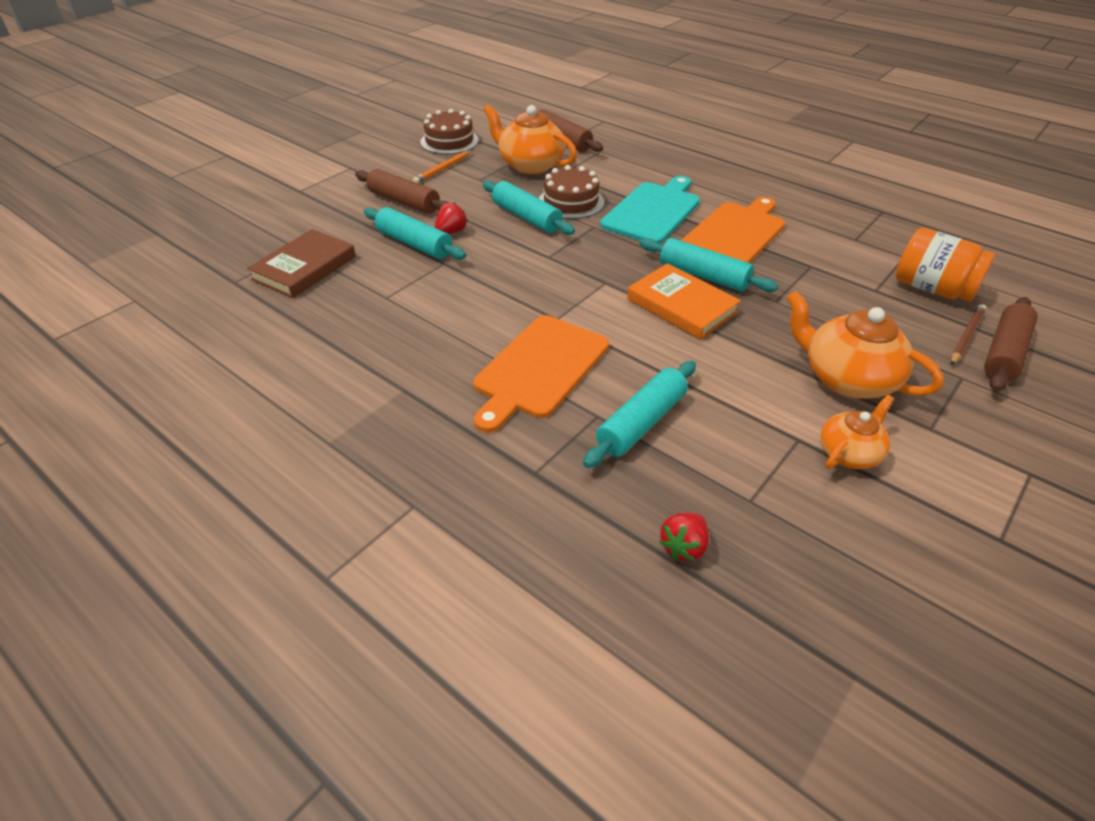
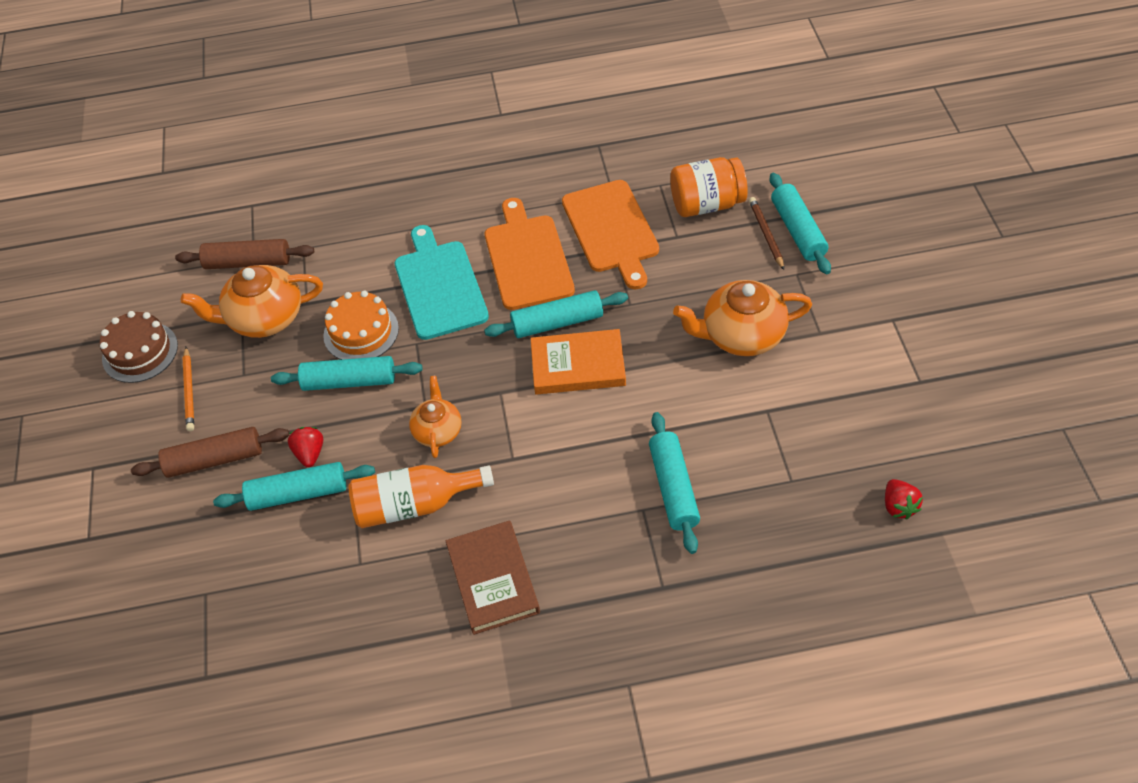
camera: 45 degrees left, 10 degrees up
brown book [247,229,356,298] -> brown book moved to [446,520,540,635]
orange cutting board [473,315,609,433] -> orange cutting board moved to [562,180,659,289]
brown cake [539,165,604,219] -> orange cake [323,290,399,360]
red strawberry [659,513,709,562] -> red strawberry moved to [885,479,923,520]
orange teapot [820,395,894,469] -> orange teapot moved to [409,376,462,458]
brown rolling pin [984,297,1037,392] -> turquoise rolling pin [769,173,831,274]
none -> orange bottle [348,465,494,528]

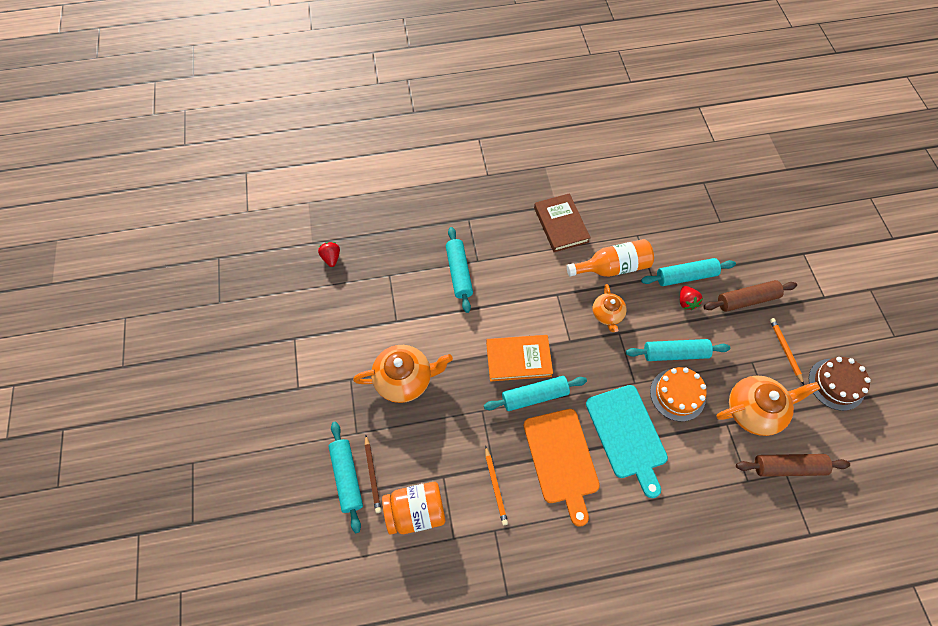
camera: 175 degrees right, 10 degrees up
orange cutting board [562,180,659,289] -> orange pencil [485,445,508,525]

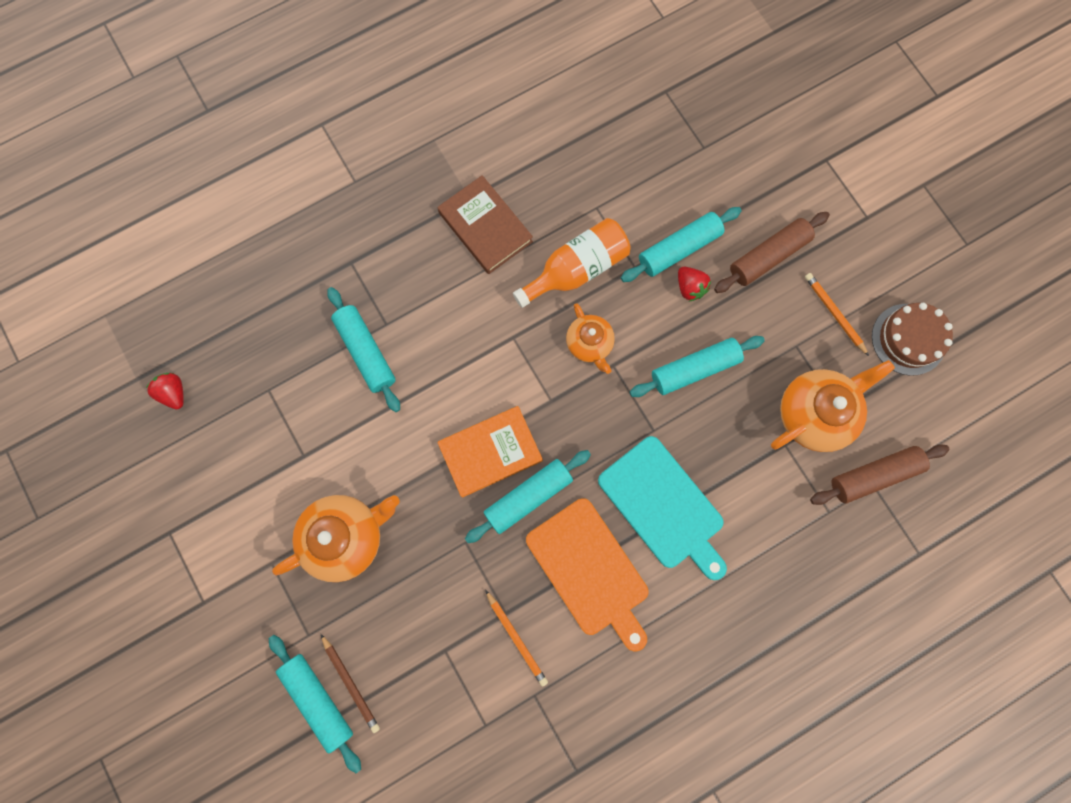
camera: 20 degrees left, 15 degrees up
orange jar [382,482,445,535] -> none
orange cake [650,367,707,421] -> none

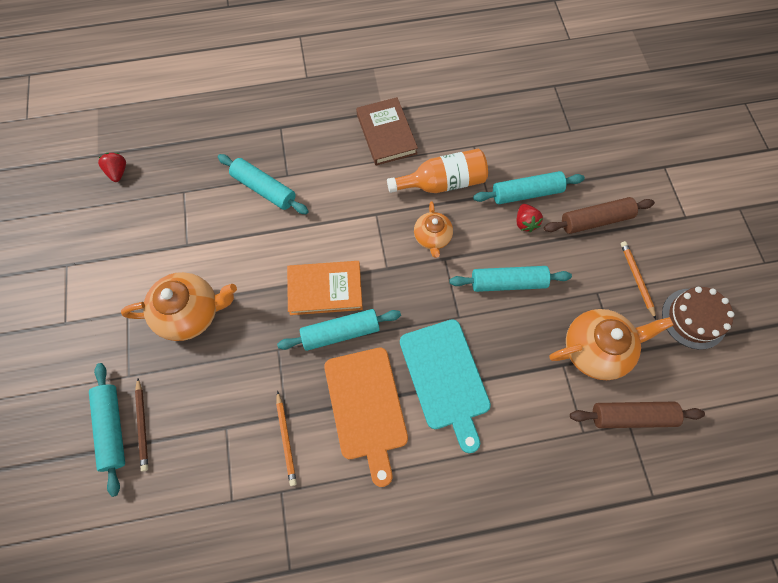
camera: 20 degrees right, 10 degrees down
turquoise rolling pin [327,287,400,412] -> turquoise rolling pin turned 45 degrees counterclockwise [218,154,309,214]

